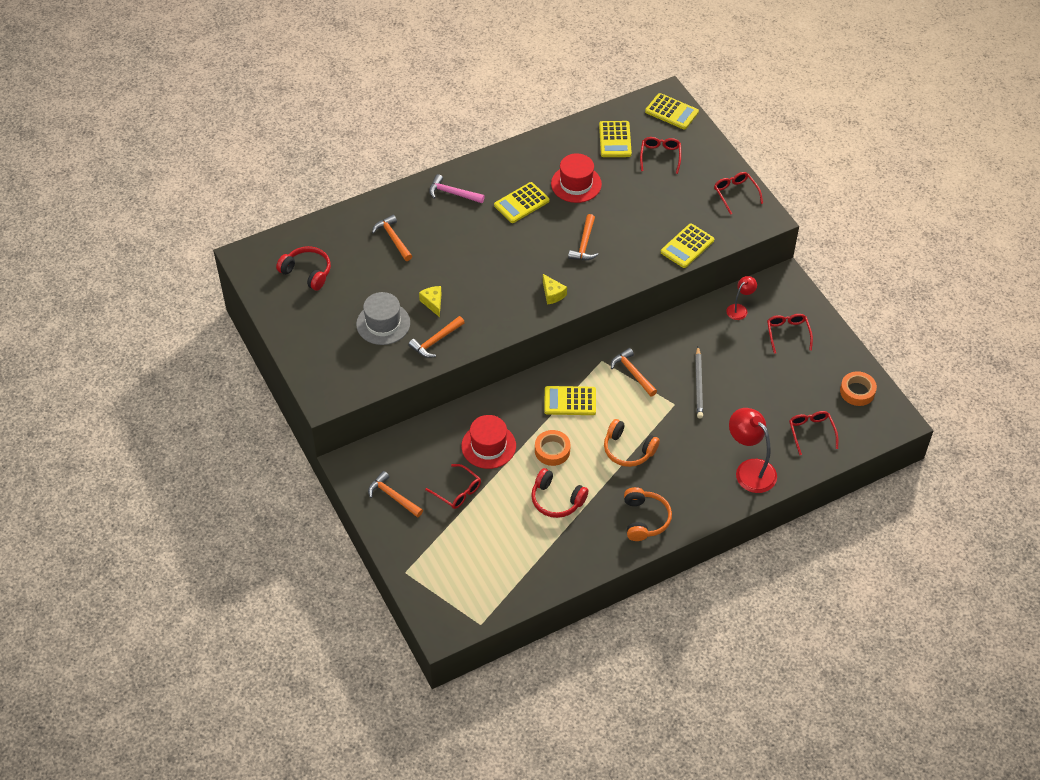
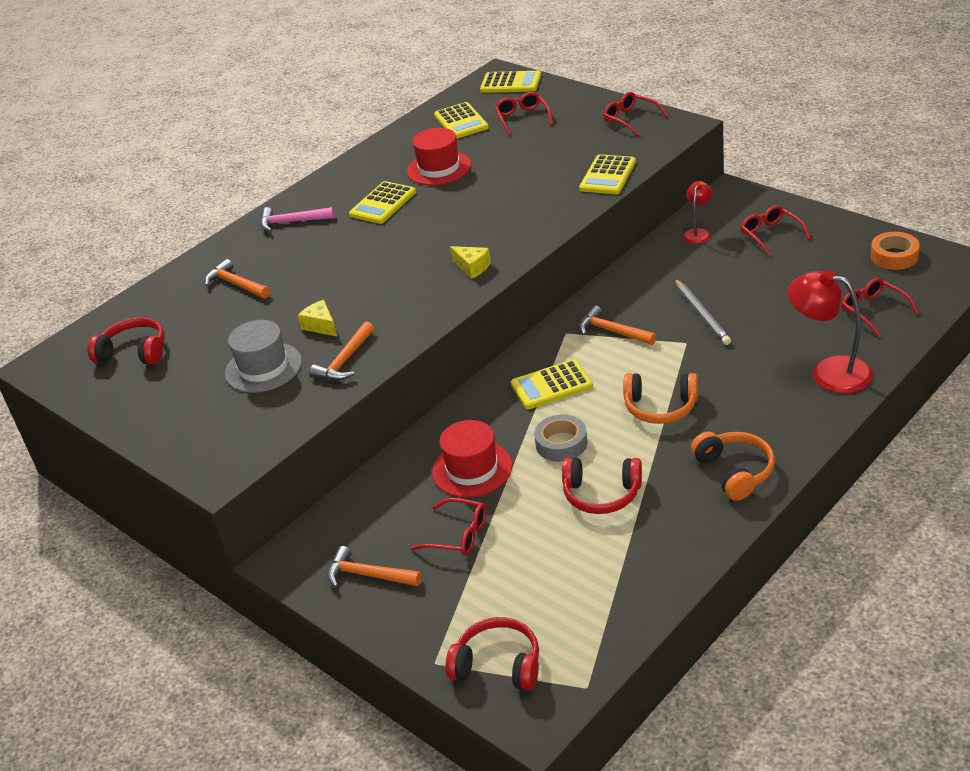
camera: 15 degrees left, 15 degrees down
orange tape [535,430,571,466] -> grey tape [534,415,588,462]
orange hammer [568,214,598,260] -> none
none -> red headphones [445,617,539,690]

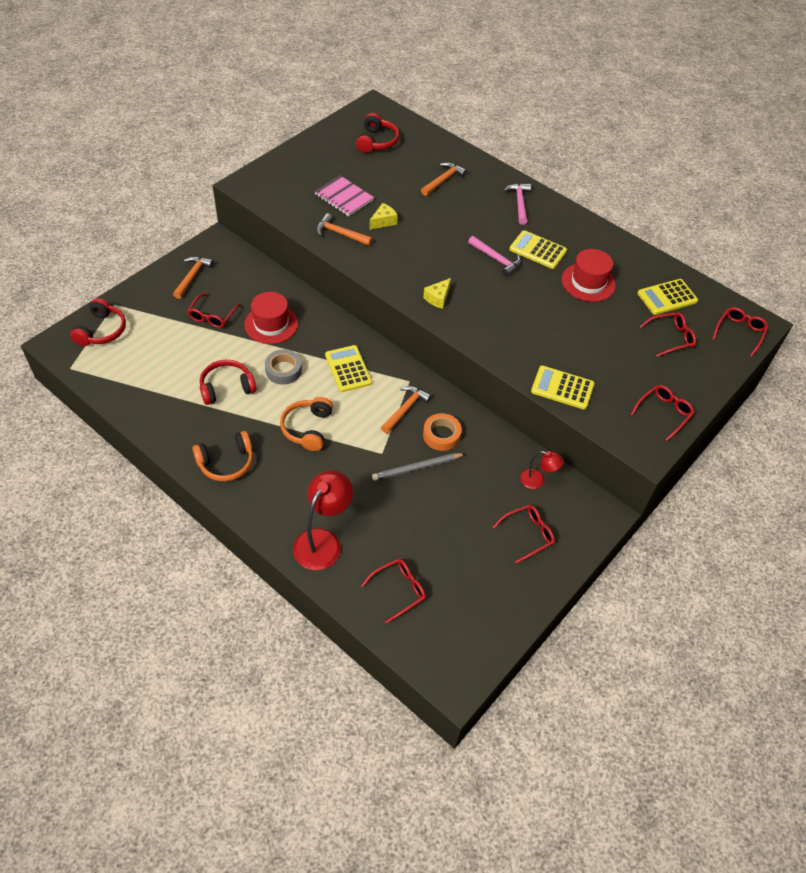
camera: 80 degrees right, 15 degrees up
grey hat [225,320,302,393] -> pink notebook [314,176,374,216]
yellow calculator [480,71,541,93] -> red glasses [712,307,768,357]
red headphones [562,457,642,514] -> red headphones turned 60 degrees clockwise [200,360,256,405]
orange tape [871,232,920,270] -> orange tape moved to [423,413,462,451]
none -> pink hammer [468,236,521,277]

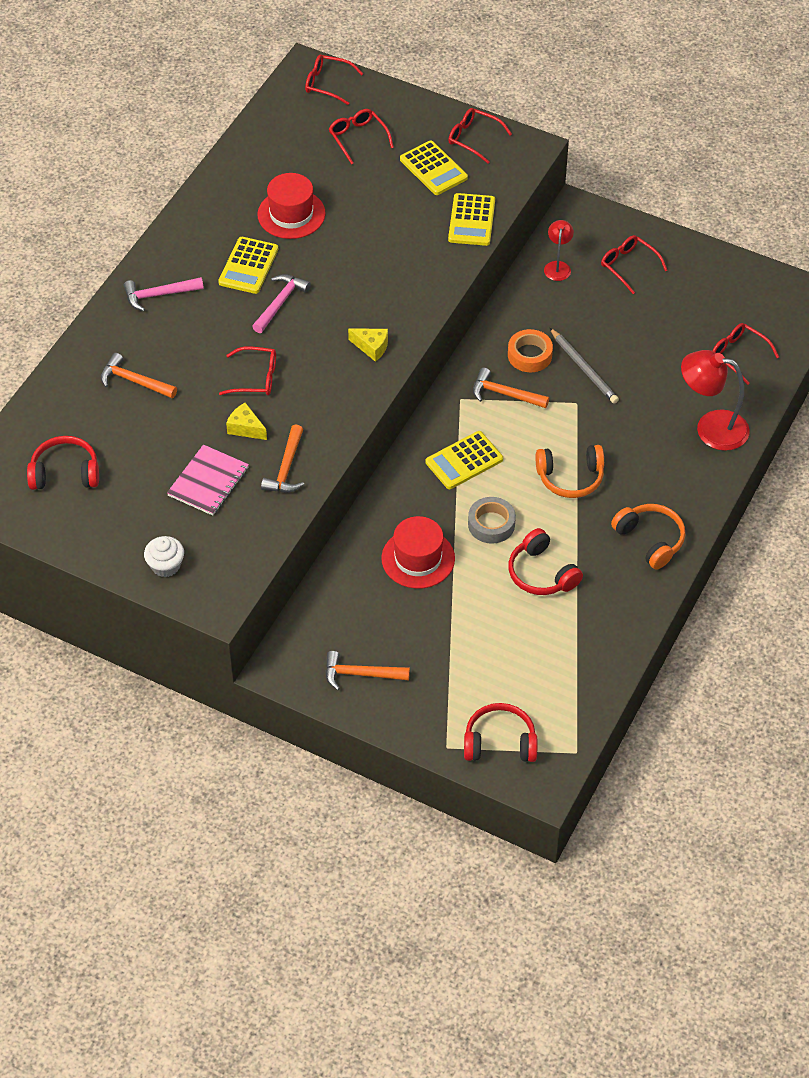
camera: 100 degrees left, 0 degrees up
red glasses [187,294,241,328] -> red glasses moved to [219,346,276,395]
yellow calculator [638,279,698,315] -> yellow calculator moved to [400,140,468,195]
none -> white cupcake [144,536,184,577]

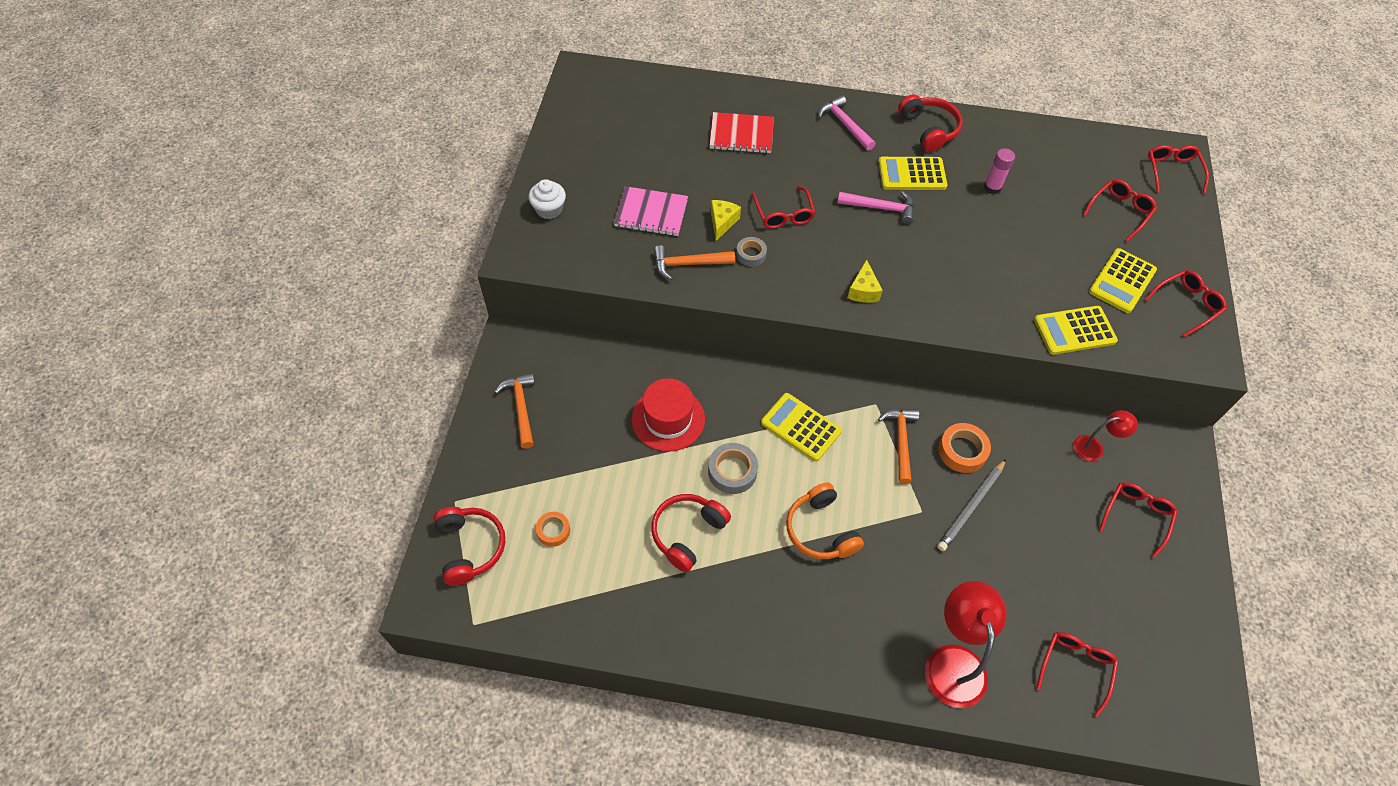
camera: 70 degrees right, 5 degrees up
red headphones [27,436,99,490] -> red headphones moved to [898,94,963,152]
orange hammer [101,353,177,398] -> red notebook [709,112,774,153]
red hat [257,173,326,239] -> pink glue stick [984,148,1015,195]
red glasses [448,108,512,163] -> red glasses turned 45 degrees clockwise [1144,270,1227,337]
orange headphones [611,504,686,570] -> none
none -> orange tape [536,512,570,547]
none -> grey tape [736,237,767,266]

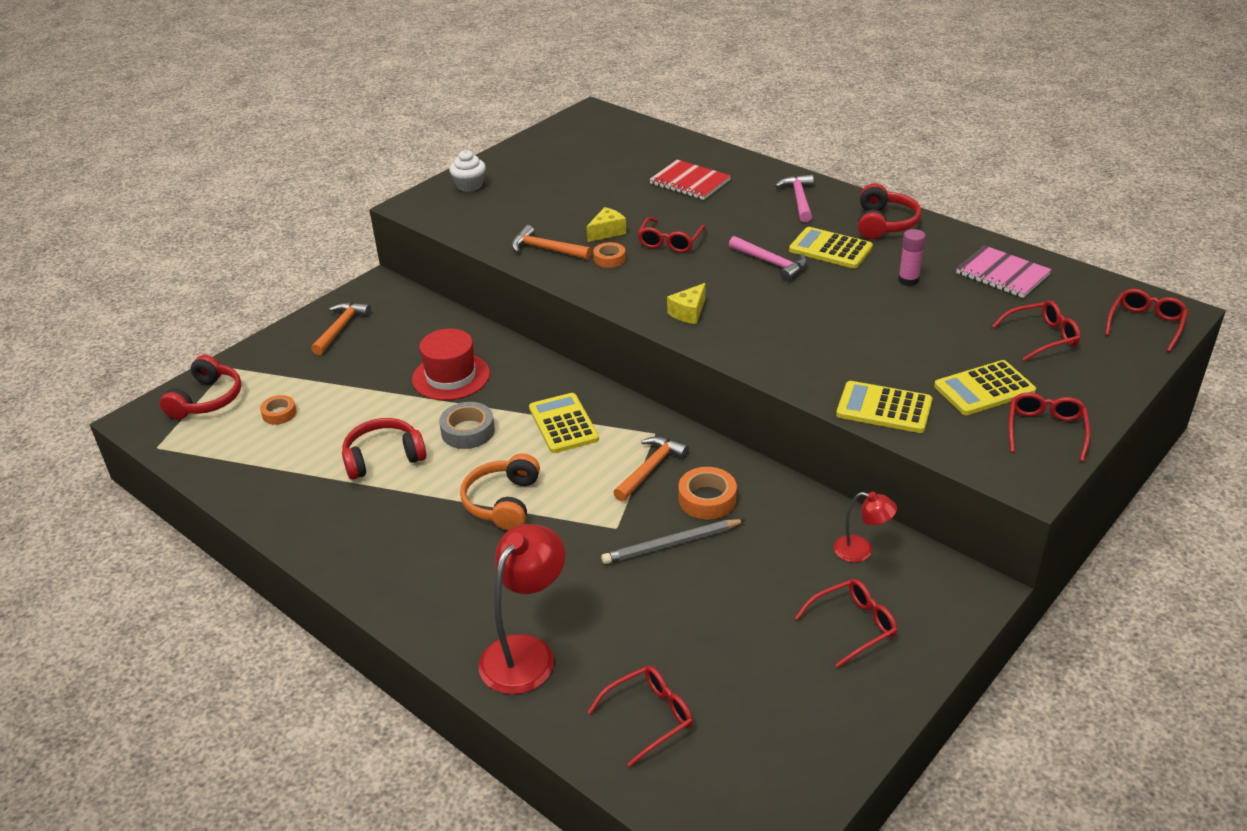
camera: 35 degrees right, 20 degrees down
pink notebook [614,186,688,236] -> pink notebook moved to [956,245,1052,298]
grey tape [736,237,767,266] -> orange tape [593,242,626,268]
red glasses [1144,270,1227,337] -> red glasses turned 75 degrees counterclockwise [1009,392,1090,462]

